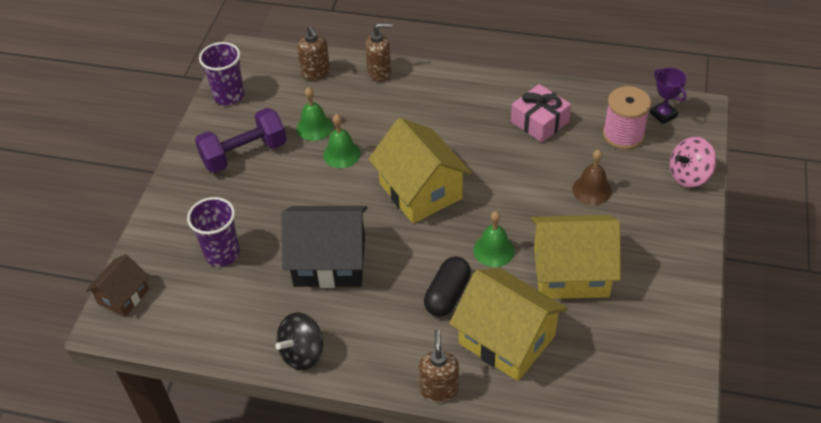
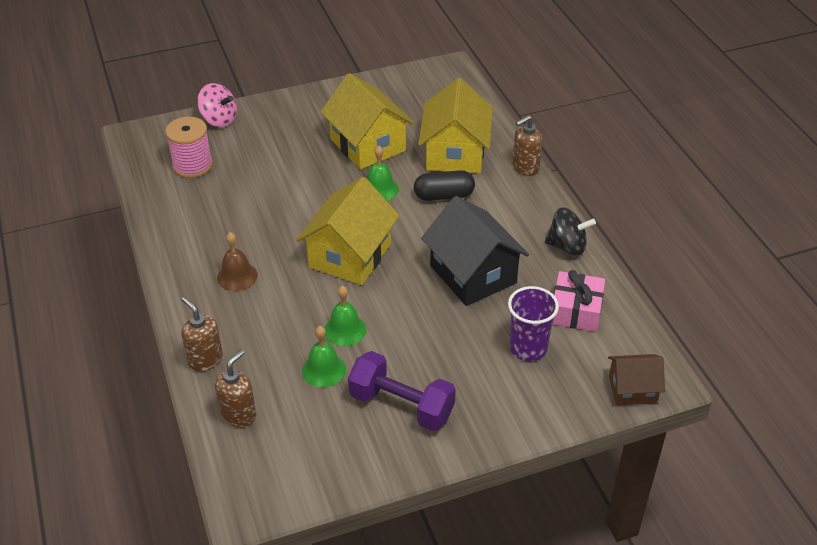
camera: 125 degrees left, 5 degrees down
purple cup [199,42,244,105] -> none
pink gift [511,84,571,143] -> pink gift moved to [553,270,605,332]
brown bell [572,149,612,205] -> brown bell moved to [217,232,258,291]
purple trophy [650,68,686,124] -> none

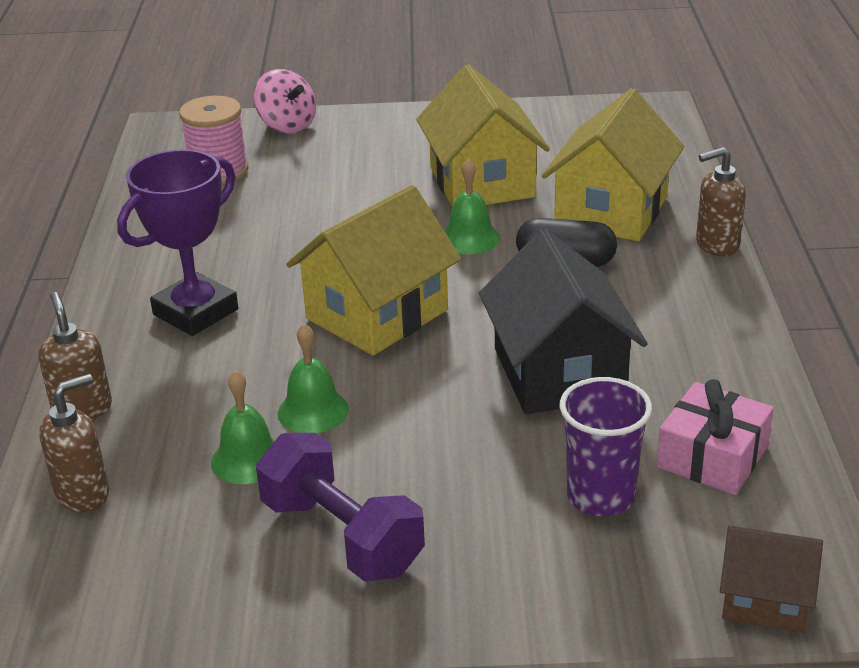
camera: 20 degrees right, 10 degrees down
brown bell [217,232,258,291] -> purple trophy [117,149,238,336]
black spinning top [545,207,596,256] -> none

